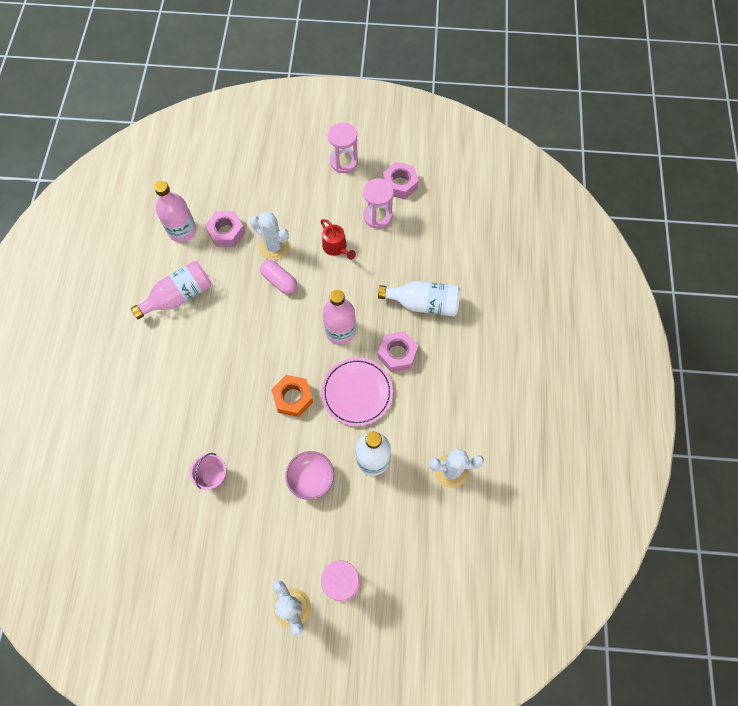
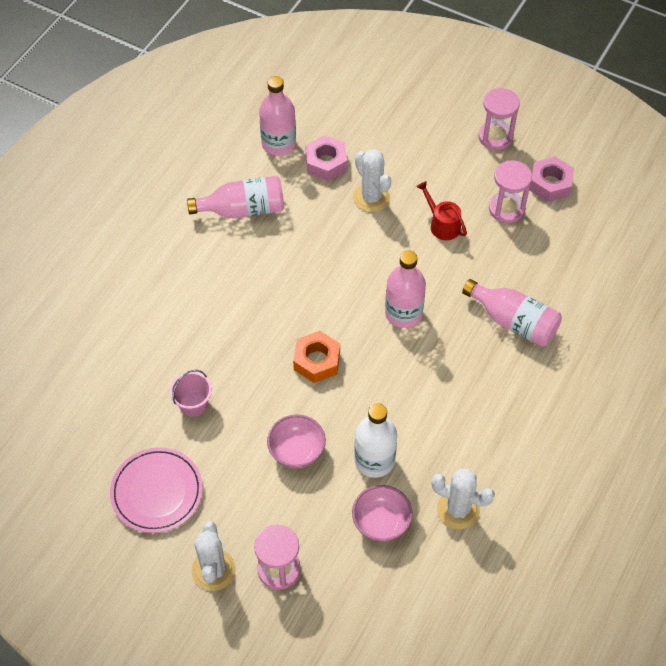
camera: 25 degrees right, 10 degrees down
pink capsule [260,260,297,294] -> none
red watering can [321,219,356,260] -> red watering can turned 150 degrees clockwise [417,181,467,240]
pink plate [321,358,393,426] -> pink plate moved to [110,447,203,533]
white bottle [378,281,460,316] -> pink bottle [462,279,562,347]
pink nut [378,331,418,372] -> none
none -> pink bowl [352,485,413,542]

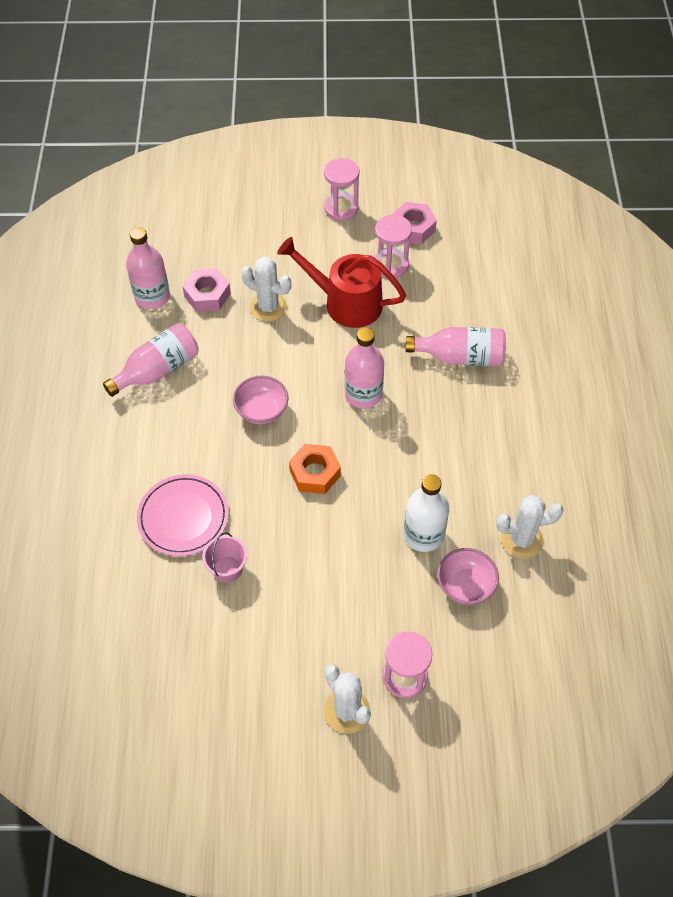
camera: 30 degrees left, 0 degrees up
pink plate [110,447,203,533] -> pink plate moved to [137,474,229,556]
pink bowl [267,414,326,468] -> pink bowl moved to [233,376,288,424]
red watering can [417,181,467,240] -> red watering can [277,237,406,328], size x1.87

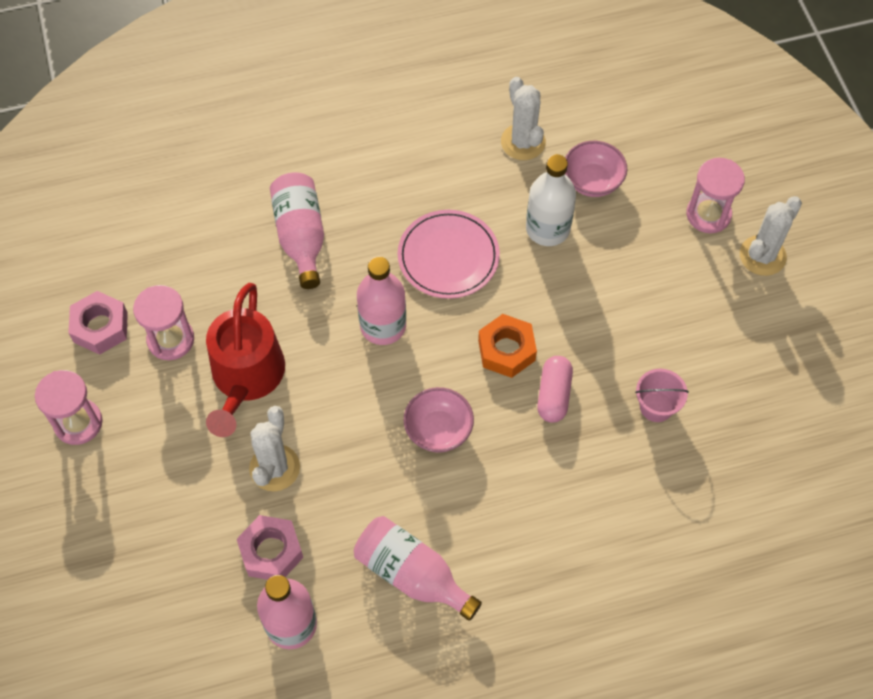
camera: 105 degrees left, 5 degrees up
pink plate [137,474,229,556] -> pink plate moved to [398,210,500,299]
none -> pink capsule [537,356,573,423]

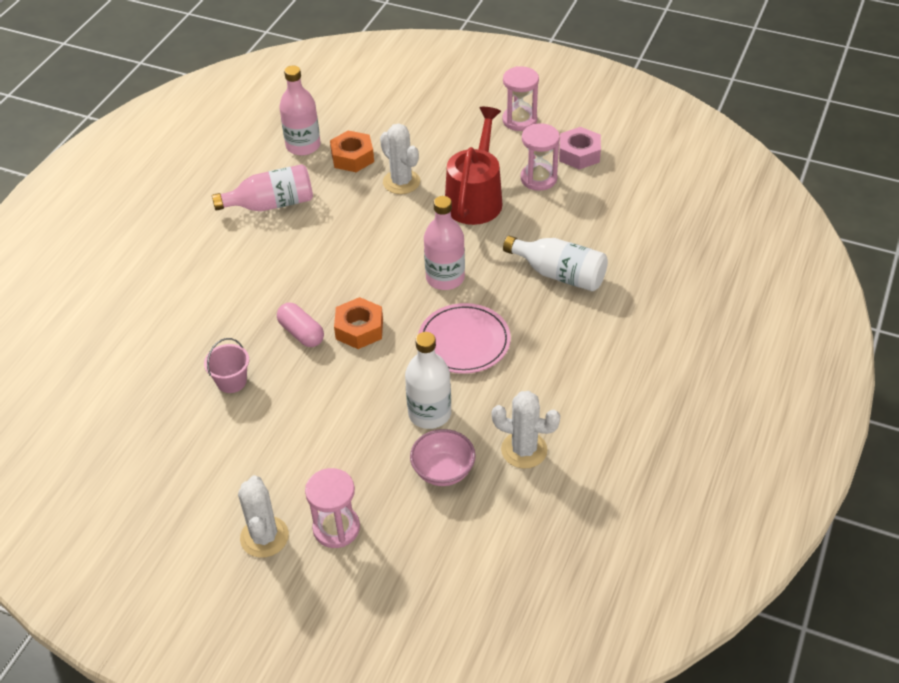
camera: 130 degrees right, 15 degrees down
red watering can [206,283,285,437] -> red watering can turned 60 degrees clockwise [445,107,503,225]
pink nut [237,515,303,580] -> orange nut [330,131,374,172]
pink bottle [270,172,324,289] -> white bottle [503,236,608,291]
pink bowl [404,387,474,453] -> none

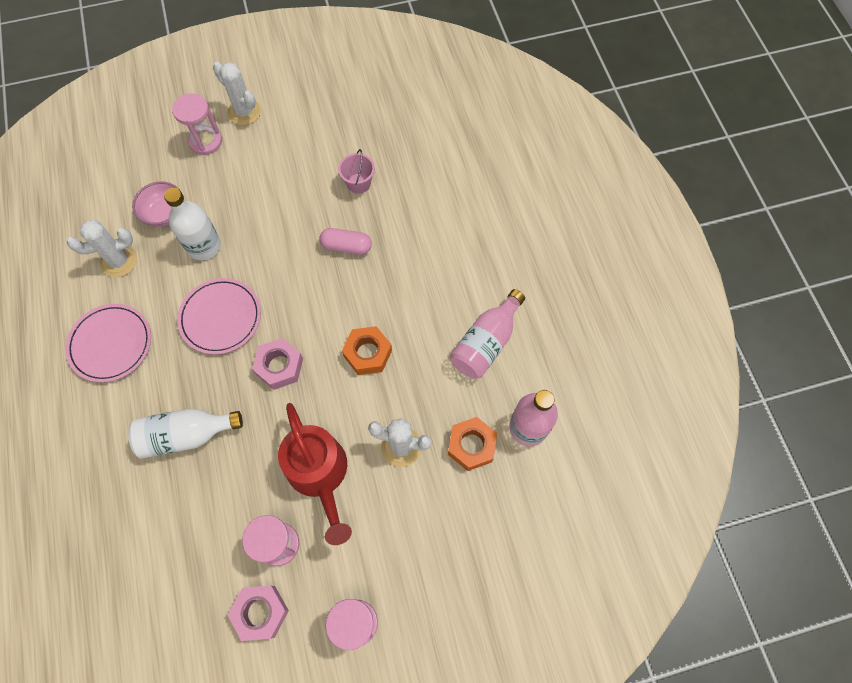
camera: 140 degrees right, 20 degrees up
orange nut [334,297,383,349] -> orange nut moved to [342,326,392,375]
pink bottle [424,196,465,290] -> pink nut [252,338,303,390]
none -> pink plate [65,304,151,382]

